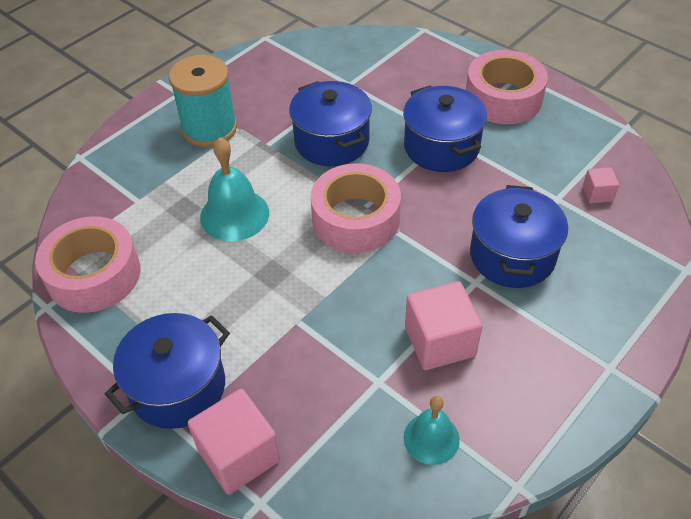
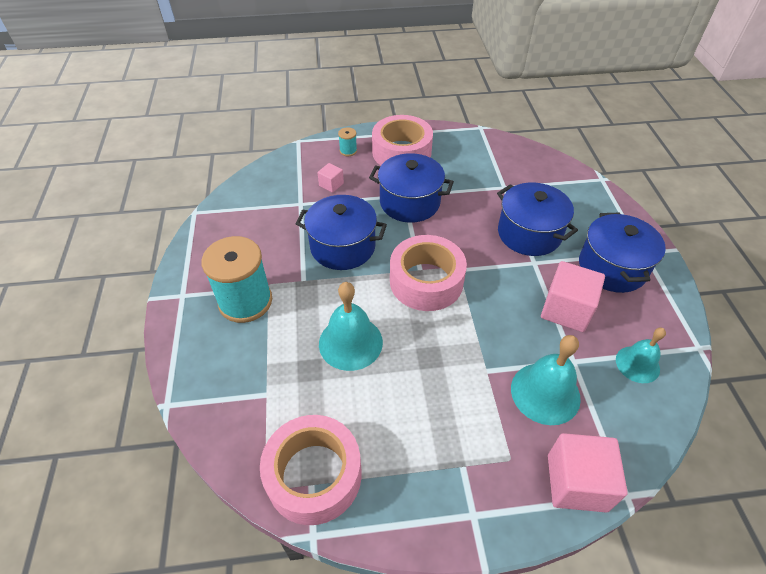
camera: 50 degrees left, 0 degrees up
blue pot [105,313,230,429] -> blue pot moved to [579,212,666,293]
pink cube [583,167,619,203] -> pink cube moved to [317,163,344,193]
none -> turquoise spool [338,127,357,156]
none -> turquoise bell [511,335,581,425]

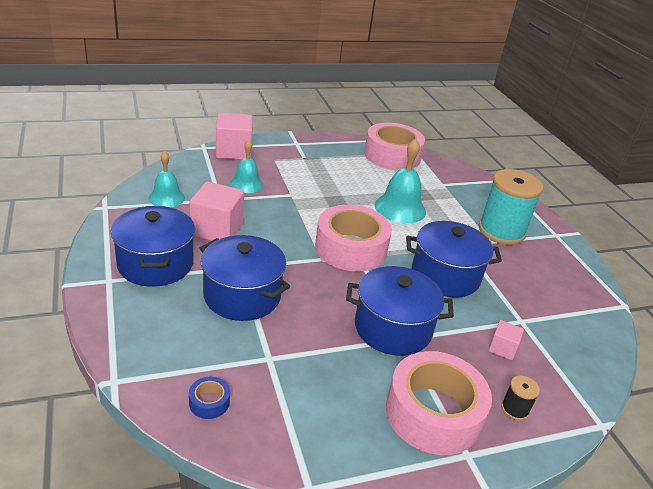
camera: 165 degrees right, 15 degrees down
turquoise spool [338,127,357,156] -> black spool [501,375,540,421]
turquoise bell [511,335,581,425] -> turquoise bell [230,140,263,193], size x0.65
none -> blue tape [189,377,230,419]

